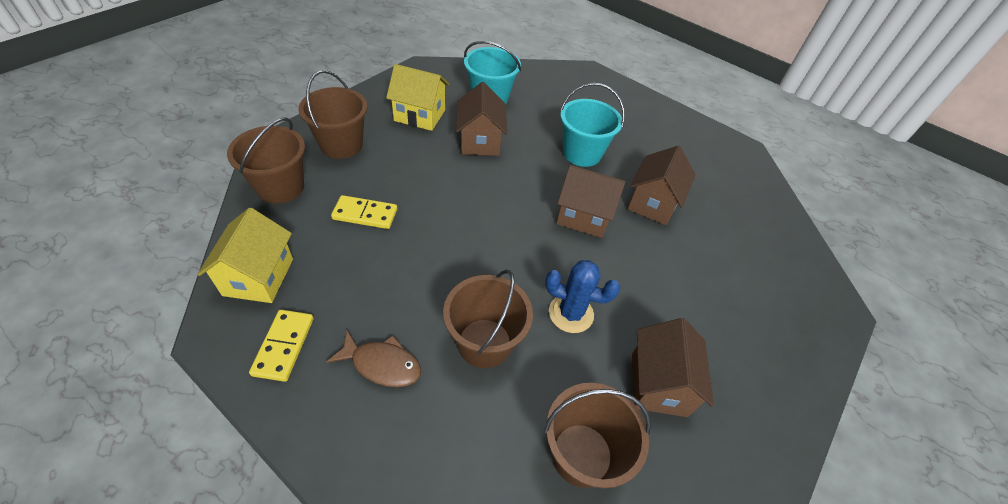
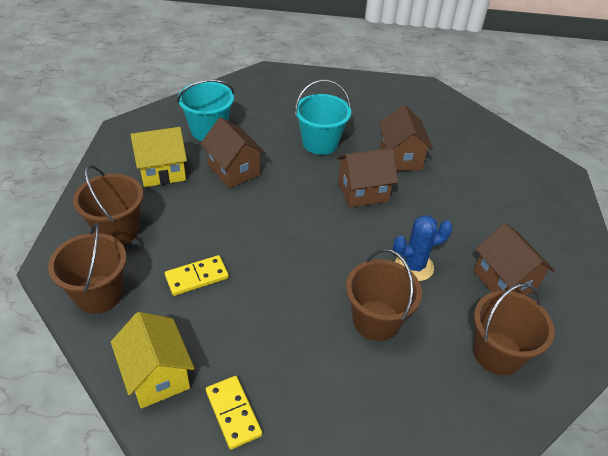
camera: 30 degrees left, 5 degrees down
brown fish [326,331,421,387] -> none

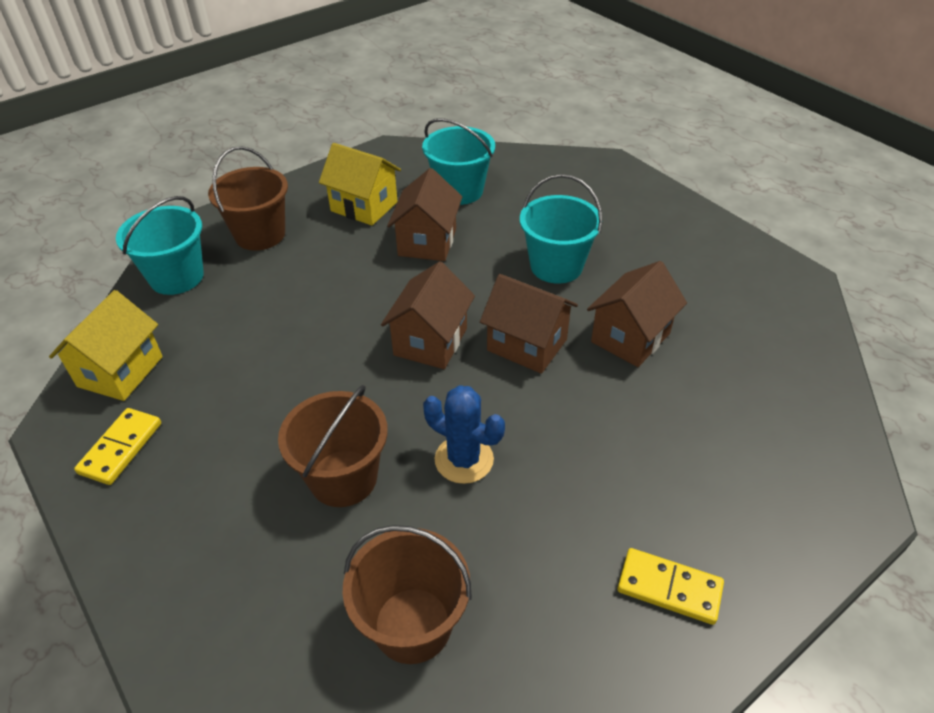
camera: 50 degrees right, 0 degrees up
brown bucket [48,223,127,314] -> turquoise bucket [116,196,204,295]
yellow domino [165,255,229,296] -> yellow domino moved to [617,548,724,625]
brown house [474,223,555,296] -> brown house moved to [381,261,475,369]

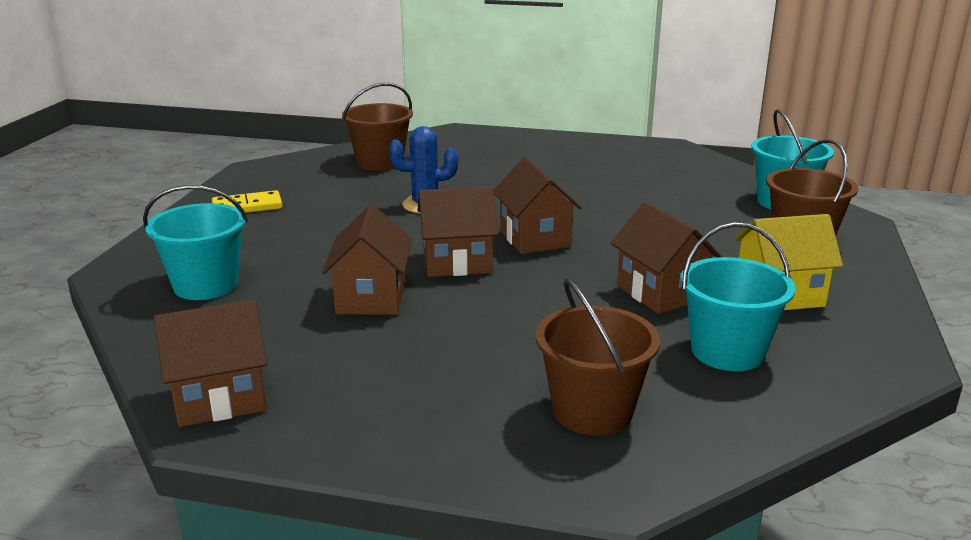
camera: 140 degrees right, 20 degrees down
yellow house [49,290,163,401] -> none
yellow domino [74,408,161,485] -> none
brown bucket [278,385,388,507] -> brown bucket moved to [535,278,660,435]
turquoise bucket [520,174,603,284] -> turquoise bucket moved to [143,185,248,300]
none -> brown house [154,300,267,427]

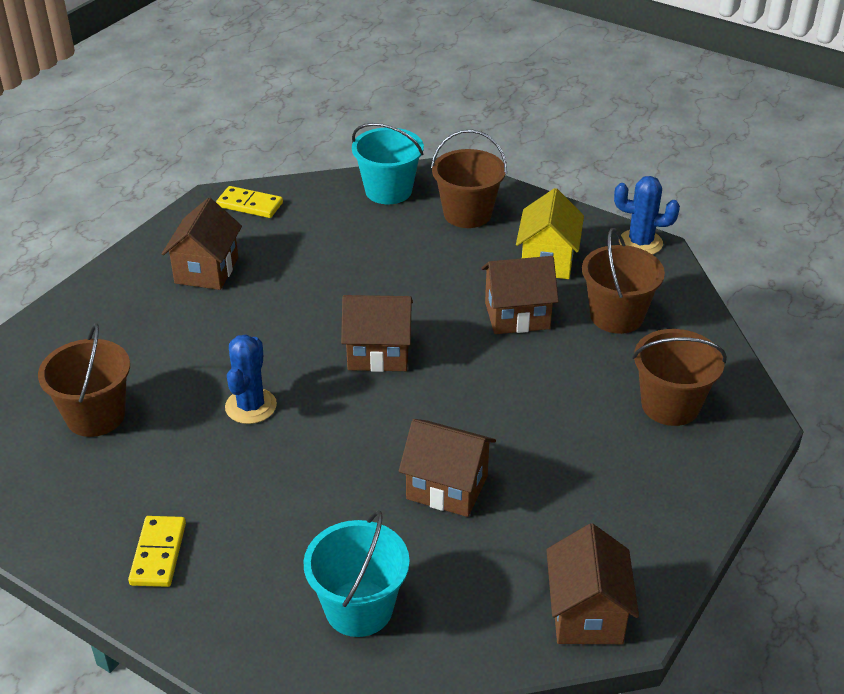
camera: 70 degrees left, 15 degrees up
brown house [418,187,498,277] -> brown house moved to [162,198,242,290]
turquoise bucket [681,222,795,371] -> brown bucket [582,228,665,334]
none -> yellow domino [216,186,283,218]
none -> blue cactus [614,176,680,255]

